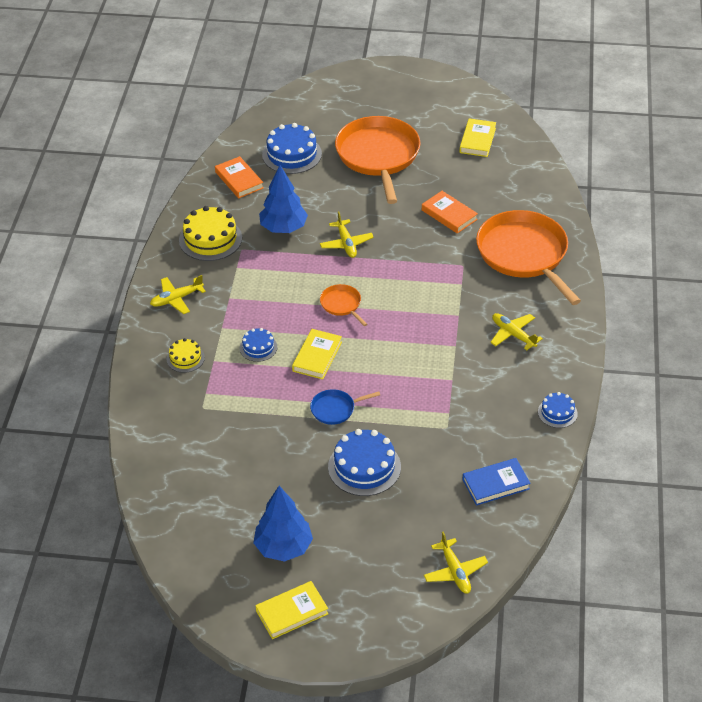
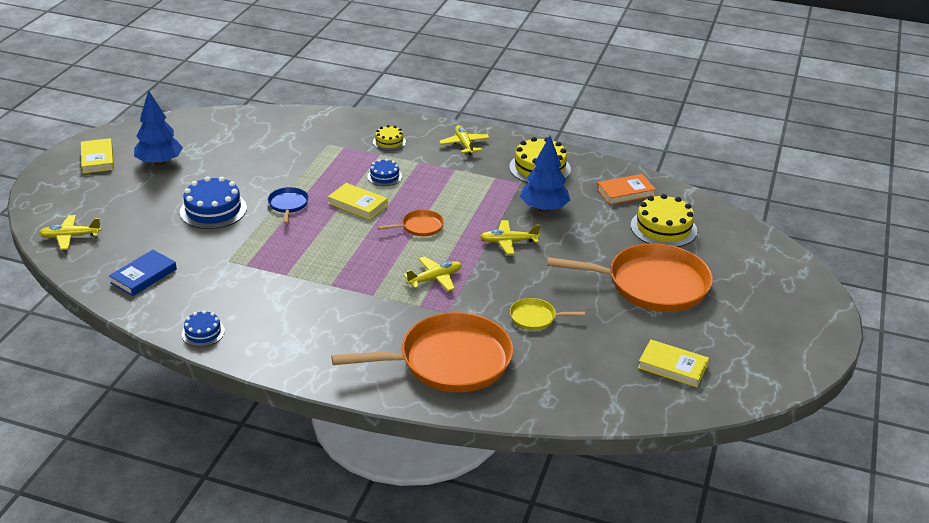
camera: 100 degrees right, 10 degrees down
blue cake [262,123,322,174] -> yellow cake [631,194,697,247]
orange book [422,191,478,234] -> yellow pan [510,298,585,330]
blue book [462,458,531,506] -> blue book turned 45 degrees clockwise [109,250,177,296]
yellow plane [490,313,543,350] -> yellow plane moved to [403,256,462,291]

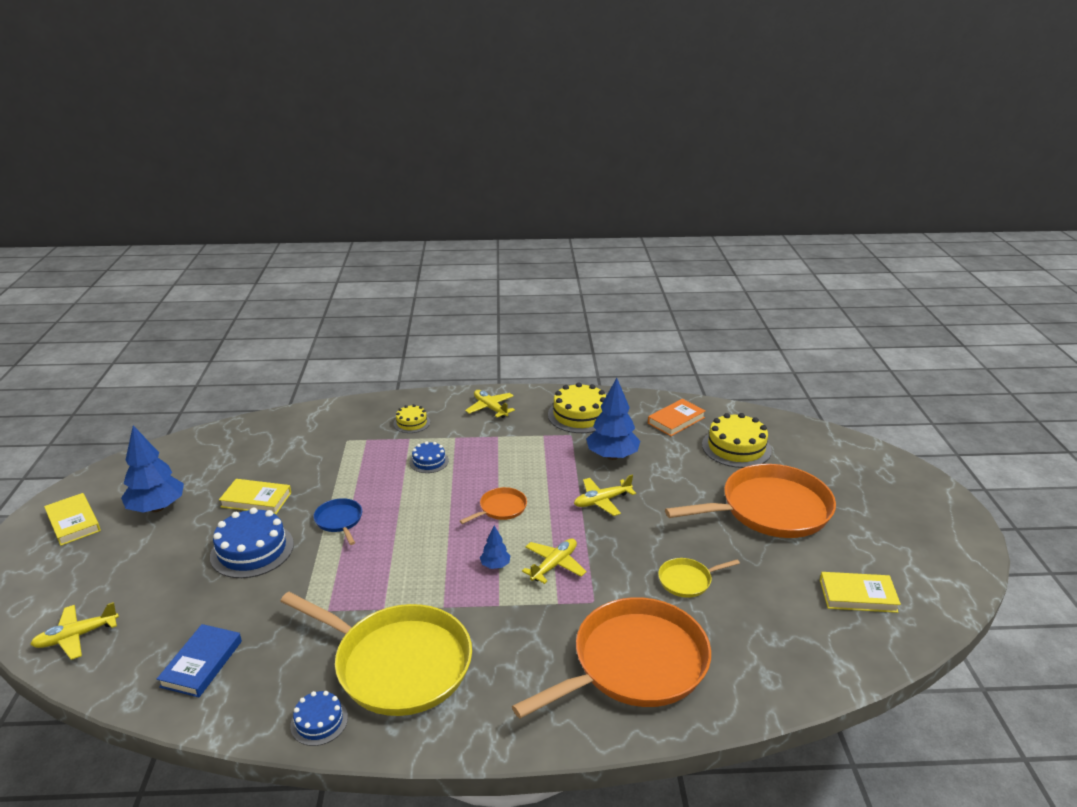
camera: 20 degrees left, 5 degrees down
yellow book [328,183,388,220] -> yellow book moved to [219,479,291,514]
none -> yellow pan [280,592,472,716]
none -> blue tree [480,526,511,569]

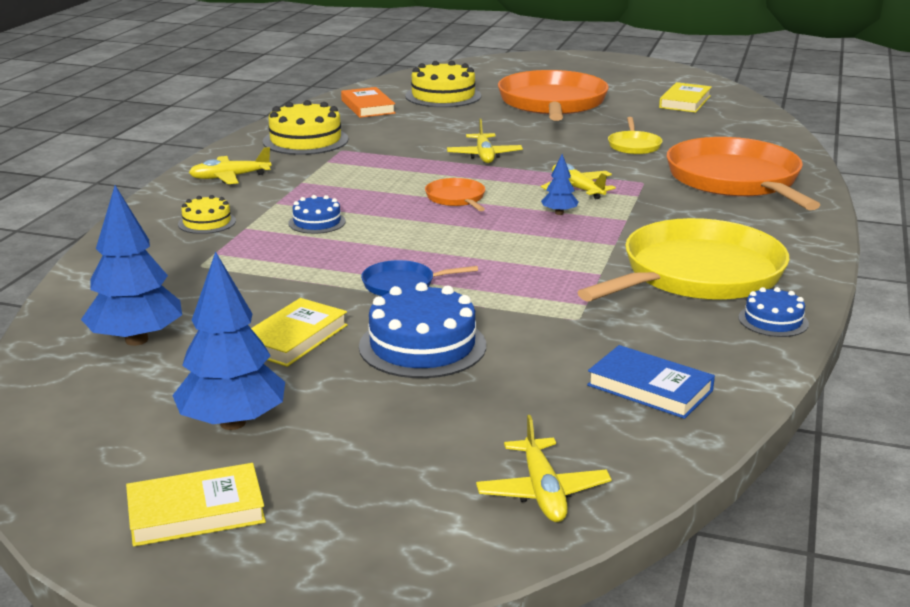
camera: 70 degrees left, 5 degrees down
blue tree [586,378,640,460] -> blue tree moved to [81,185,182,346]

